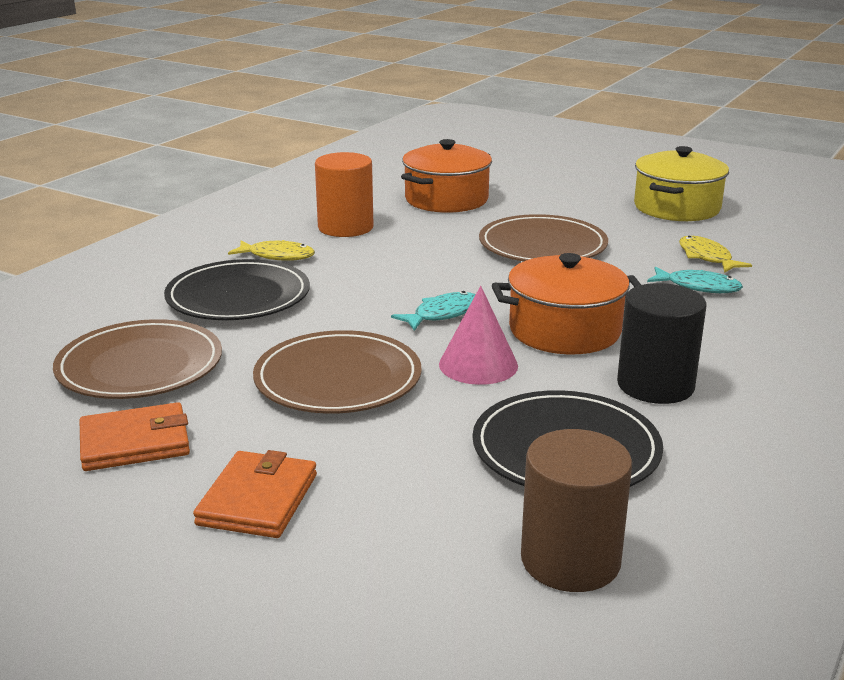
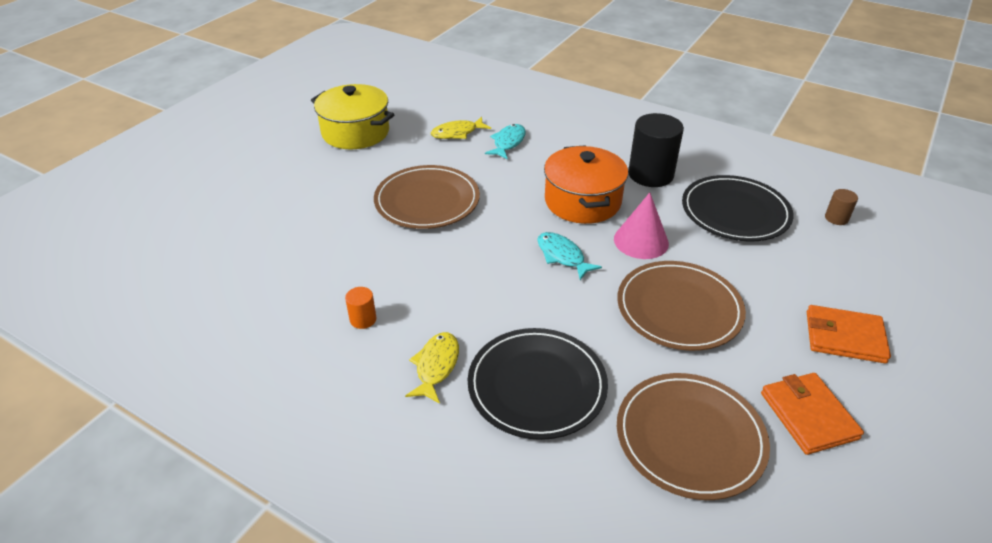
camera: 90 degrees left, 15 degrees up
orange cylinder [315,152,373,237] -> orange cylinder [345,287,377,329], size x0.46
orange pot [401,139,492,213] -> none
brown cylinder [521,429,632,592] -> brown cylinder [825,189,858,225], size x0.46

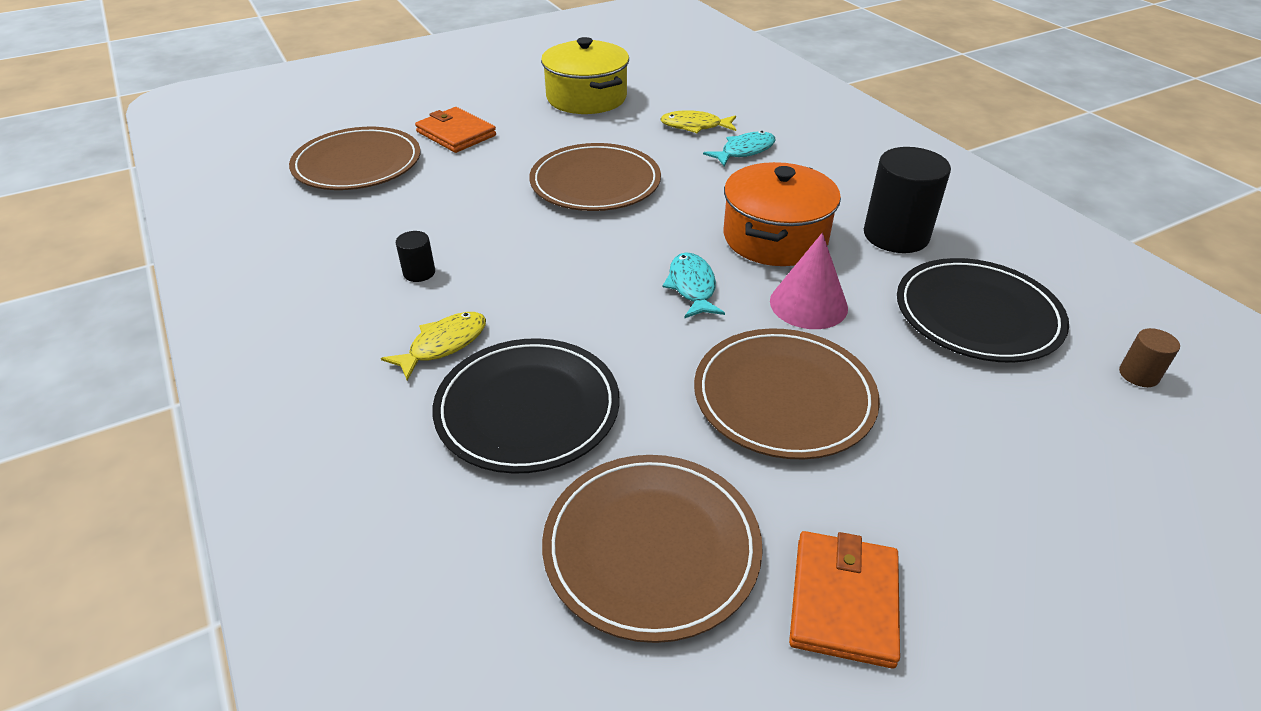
camera: 30 degrees right, 0 degrees up
orange cylinder [345,287,377,329] -> black cylinder [396,231,435,282]
orange wallet [807,305,891,363] -> orange wallet moved to [415,107,496,153]
none -> brown plate [289,127,421,190]

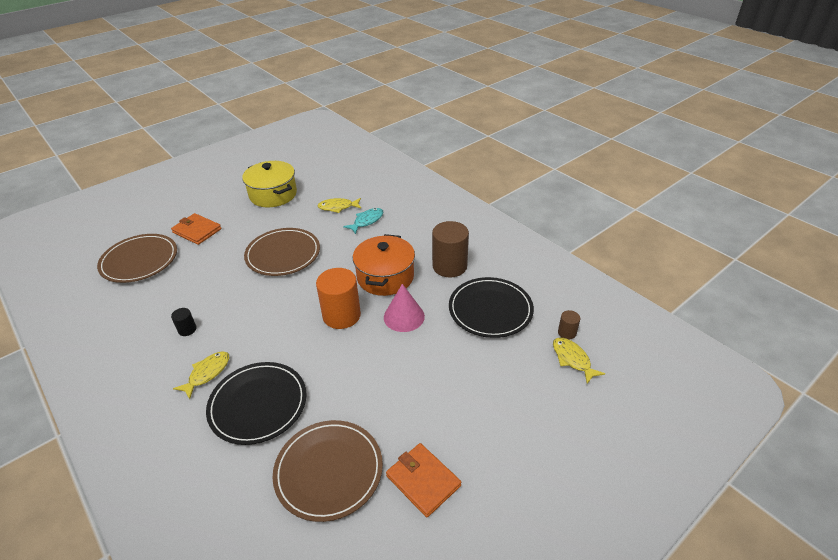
camera: 10 degrees left, 0 degrees up
turquoise fish [663,252,725,319] -> orange cylinder [316,268,361,329]
brown plate [694,328,880,460] -> none
orange wallet [789,531,900,669] -> orange wallet turned 45 degrees counterclockwise [386,443,461,517]
black cylinder [864,147,951,253] -> brown cylinder [432,221,469,278]
none -> yellow fish [553,337,605,384]

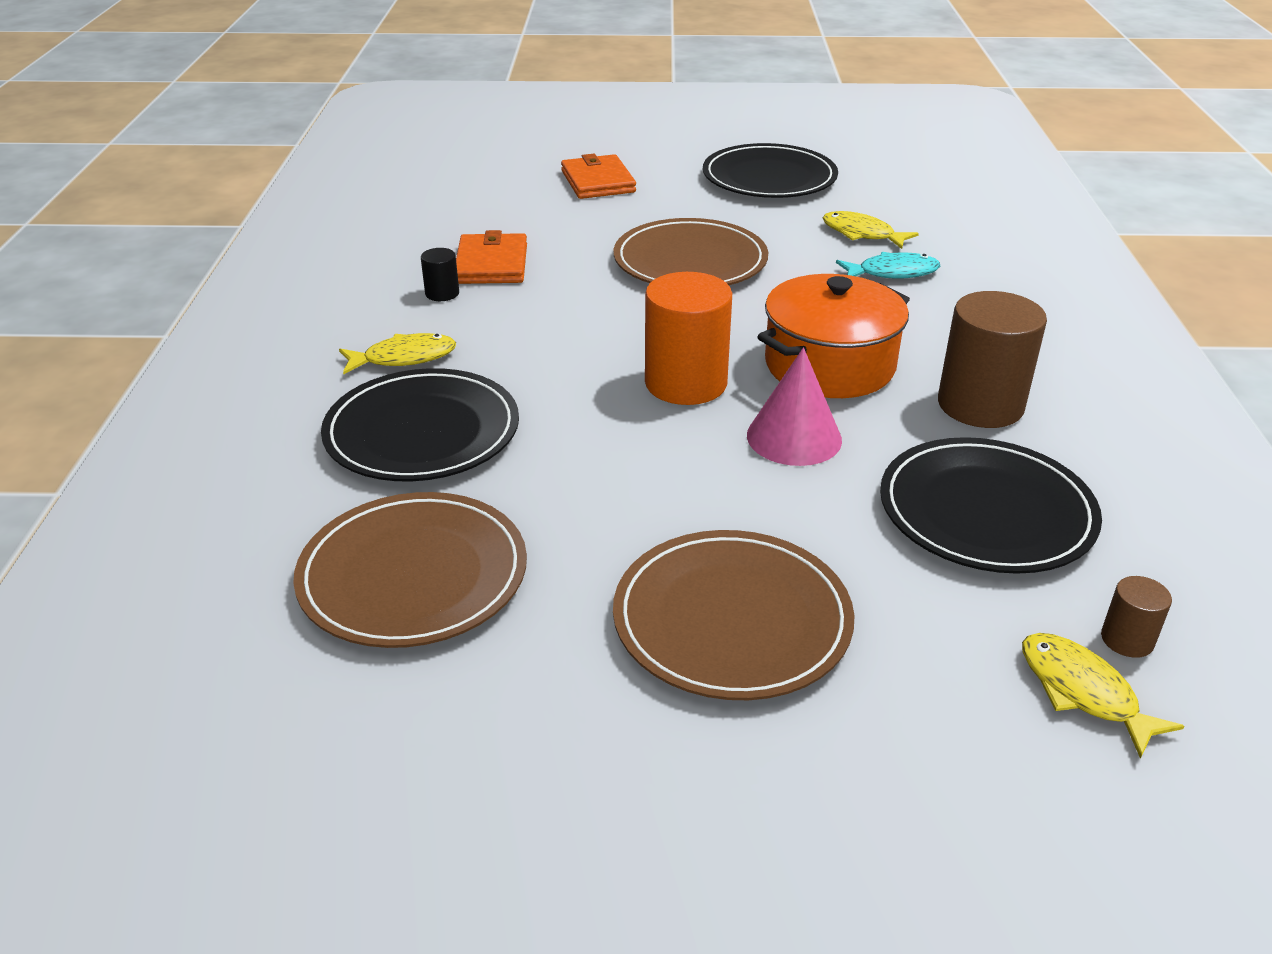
camera: 40 degrees right, 5 degrees down
brown plate [97,234,177,283] -> brown plate moved to [613,530,854,700]
yellow pot [242,161,297,207] -> black plate [703,143,838,198]
orange wallet [386,443,461,517] -> orange wallet moved to [456,230,527,284]
yellow fish [553,337,605,384] -> yellow fish turned 45 degrees counterclockwise [1022,633,1184,759]

